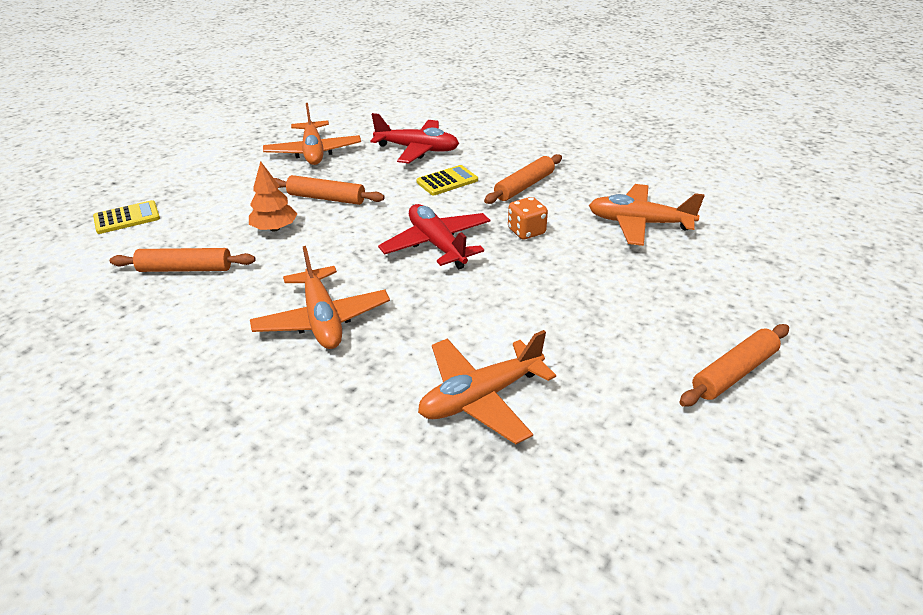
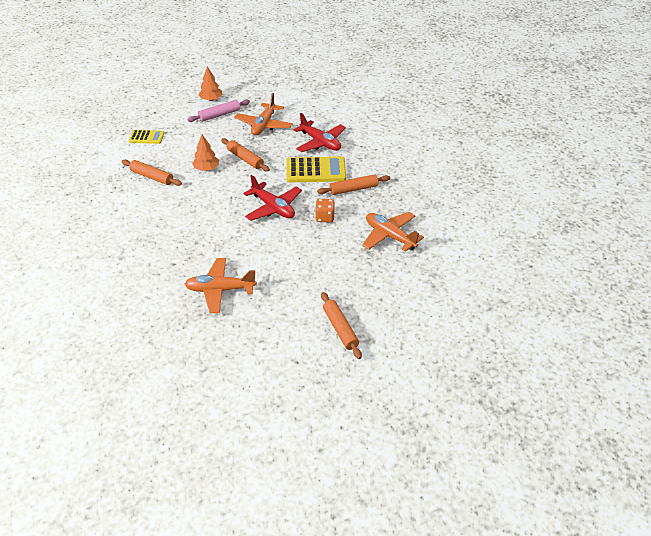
camera: 30 degrees right, 5 degrees up
orange plane [250,246,390,349] -> none
red plane [378,204,491,269] -> red plane turned 135 degrees clockwise [243,175,302,221]
yellow calculator [416,165,478,195] -> yellow calculator [286,156,346,182], size x1.74
orange rolling pin [679,324,789,407] -> orange rolling pin turned 75 degrees clockwise [321,292,362,359]
none -> pink rolling pin [187,100,250,122]
none -> orange tree [199,67,222,101]

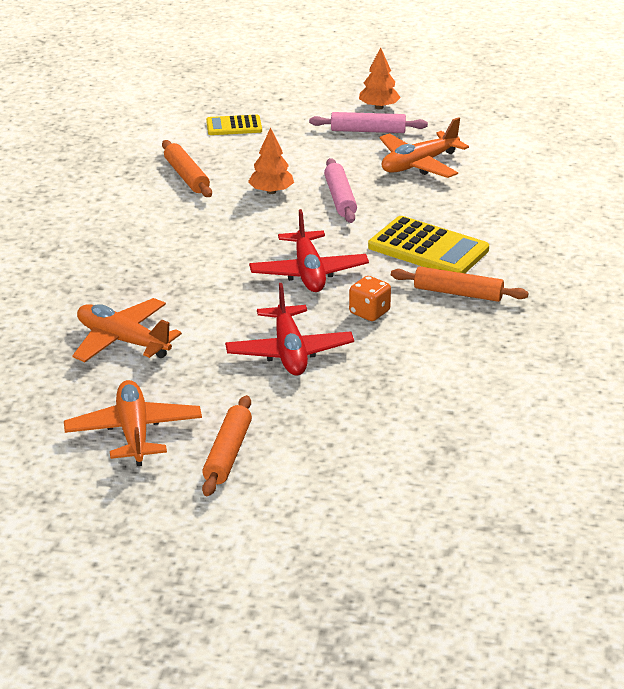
camera: 35 degrees right, 10 degrees down
yellow calculator [129,130,164,144] -> yellow calculator turned 135 degrees clockwise [206,115,262,135]
orange rolling pin [221,138,270,172] -> pink rolling pin [324,158,357,223]
red plane [293,113,346,152] -> red plane moved to [225,283,354,376]
orange plane [362,212,424,252] -> orange plane moved to [64,380,202,466]

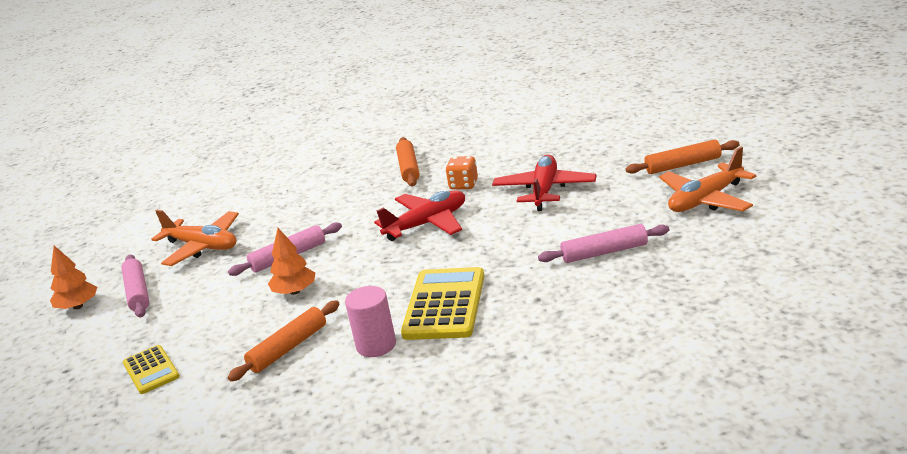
camera: 110 degrees left, 5 degrees down
orange plane [72,298,182,362] -> pink rolling pin [538,224,669,263]
red plane [225,283,354,376] -> red plane turned 45 degrees counterclockwise [492,155,597,211]
yellow calculator [368,216,489,273] -> yellow calculator moved to [401,267,485,340]
none -> pink cylinder [345,286,396,357]

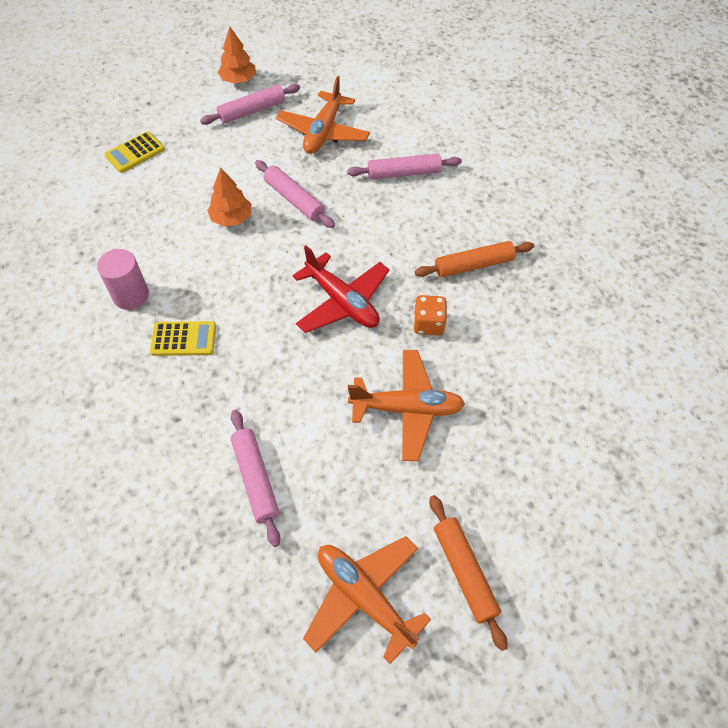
camera: 75 degrees right, 30 degrees up
orange rolling pin [228,300,339,381] -> none
yellow calculator [401,267,485,340] -> yellow calculator [150,321,216,356], size x0.57
red plane [492,155,597,211] -> orange plane [348,350,465,461]
none -> pink rolling pin [347,154,462,180]

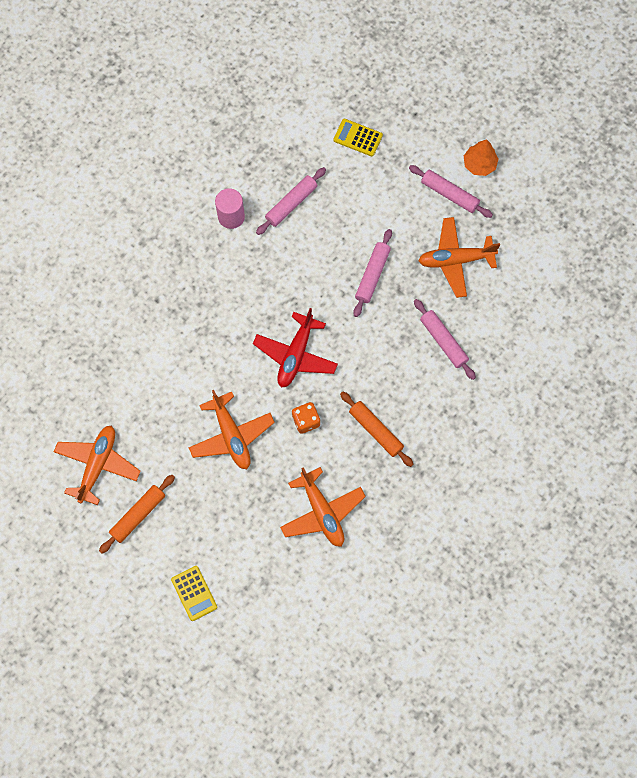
camera: 65 degrees right, 15 degrees up
yellow calculator [150,321,216,356] -> yellow calculator moved to [171,566,217,621]
orange tree [207,167,251,227] -> none
pink rolling pin [231,410,280,547] -> pink rolling pin moved to [256,167,326,235]
none -> orange plane [280,467,366,547]

